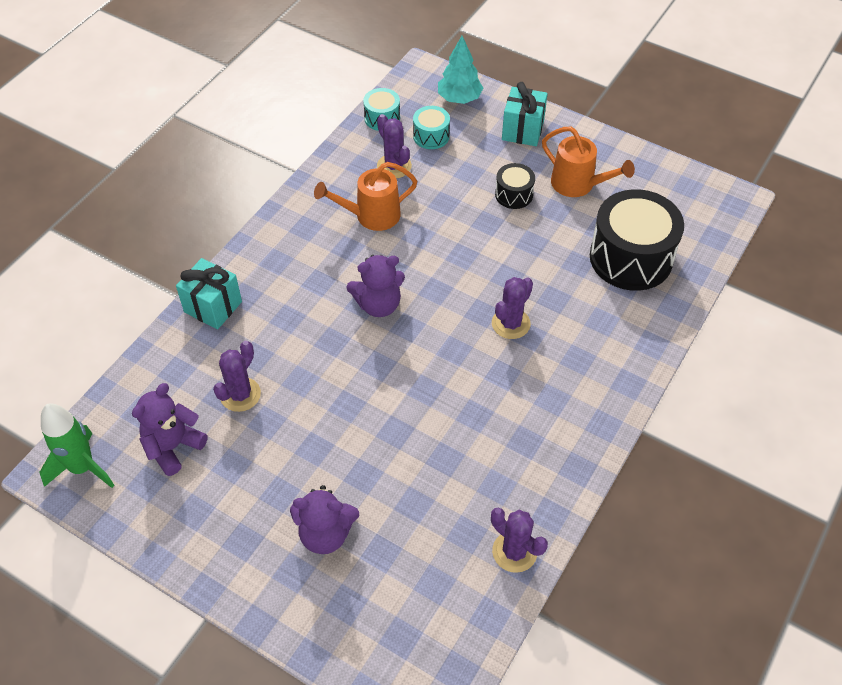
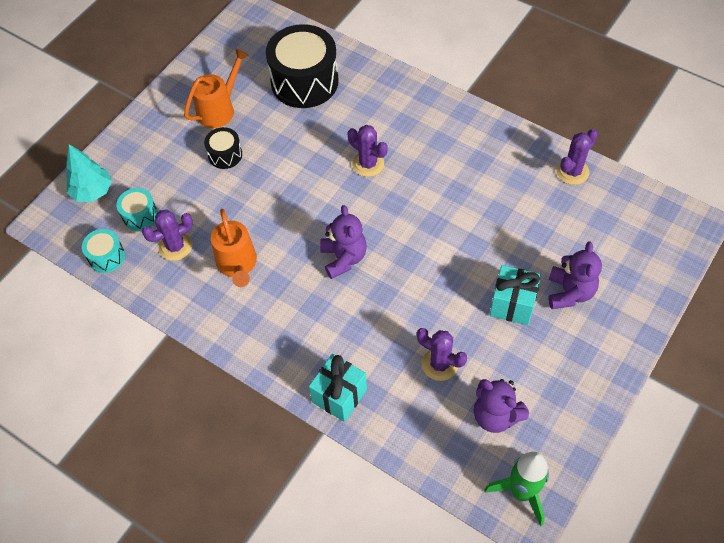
camera: 85 degrees left, 5 degrees up
turquoise gift [502,82,548,146] -> turquoise gift moved to [490,265,541,325]

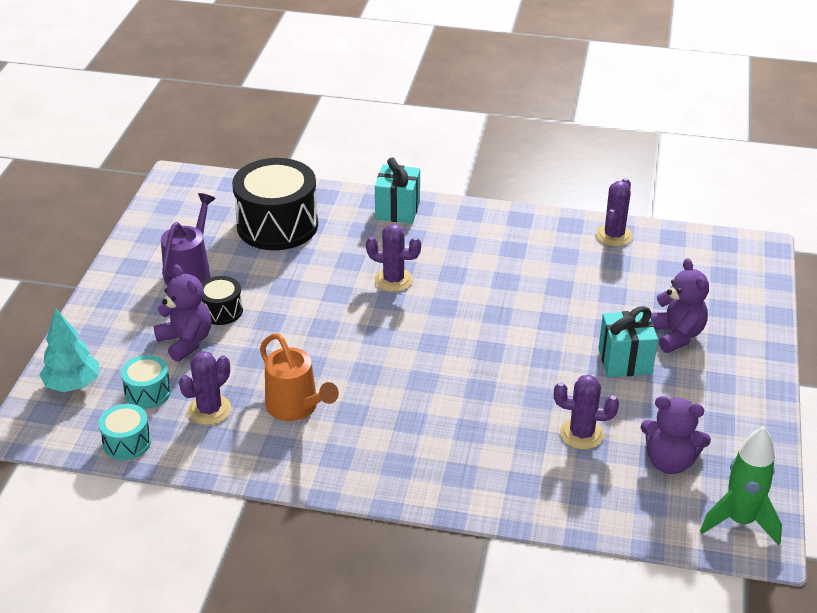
camera: 25 degrees left, 20 degrees down
orange watering can [184,48,249,128] -> purple watering can [161,193,216,286]
turquoise gift [309,354,367,422] -> turquoise gift moved to [375,158,420,224]
purple teddy bear [320,205,367,279] -> purple teddy bear moved to [154,264,211,362]

